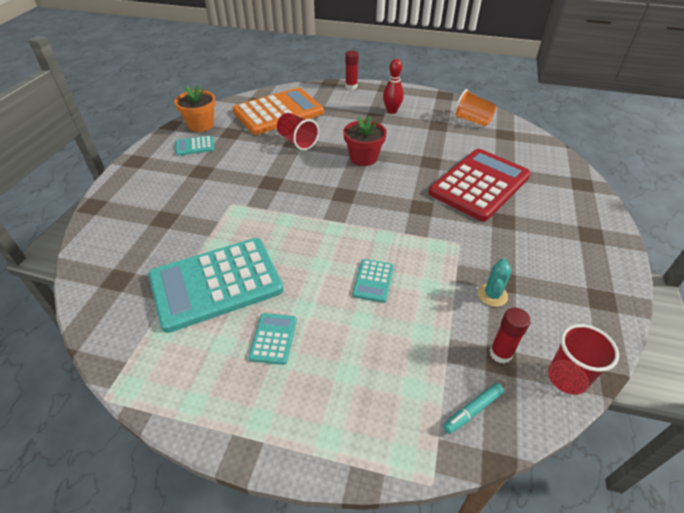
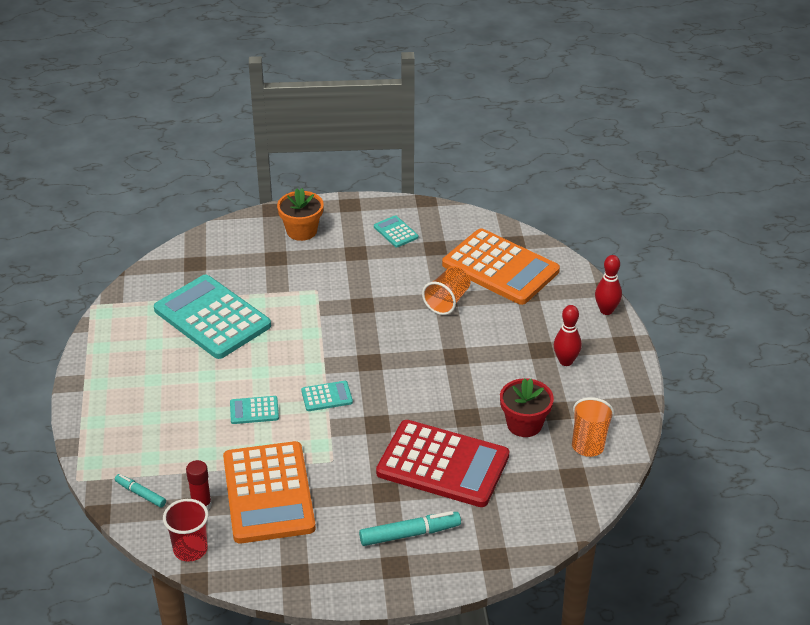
camera: 70 degrees right, 5 degrees down
orange flower pot [174,85,216,132] -> orange flower pot moved to [277,188,324,241]
turquoise calculator [249,313,297,365] -> turquoise calculator moved to [301,381,353,411]
red cup [277,113,319,151] -> orange cup [422,266,470,315]
red flower pot [343,116,387,166] -> red flower pot moved to [500,378,554,437]
red glue stick [345,51,358,90] -> red bowling pin [595,255,622,315]
turquoise cactus [477,258,512,307] -> orange calculator [223,441,316,543]
none -> turquoise marker [359,511,461,546]

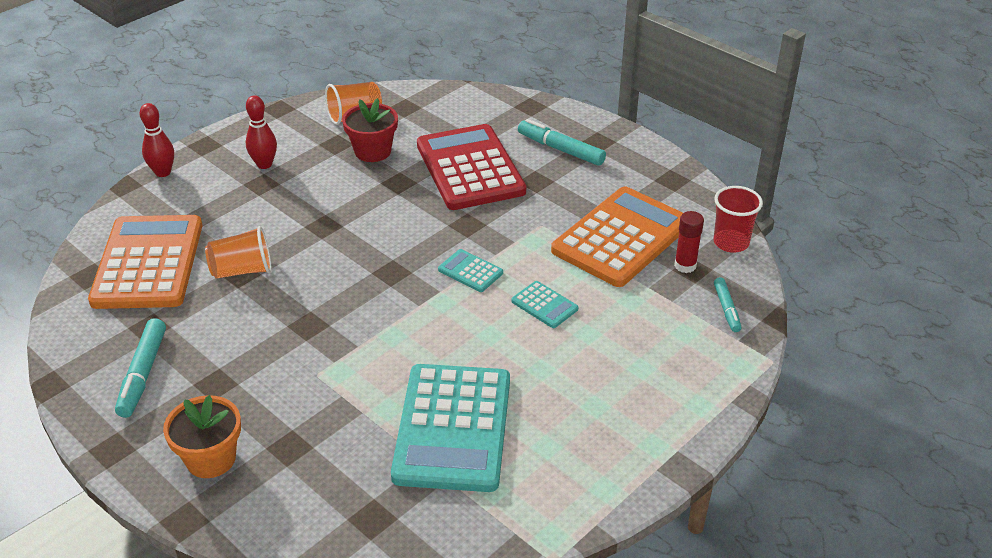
camera: 130 degrees left, 0 degrees up
turquoise calculator [374,215,418,248] -> turquoise marker [115,318,166,418]

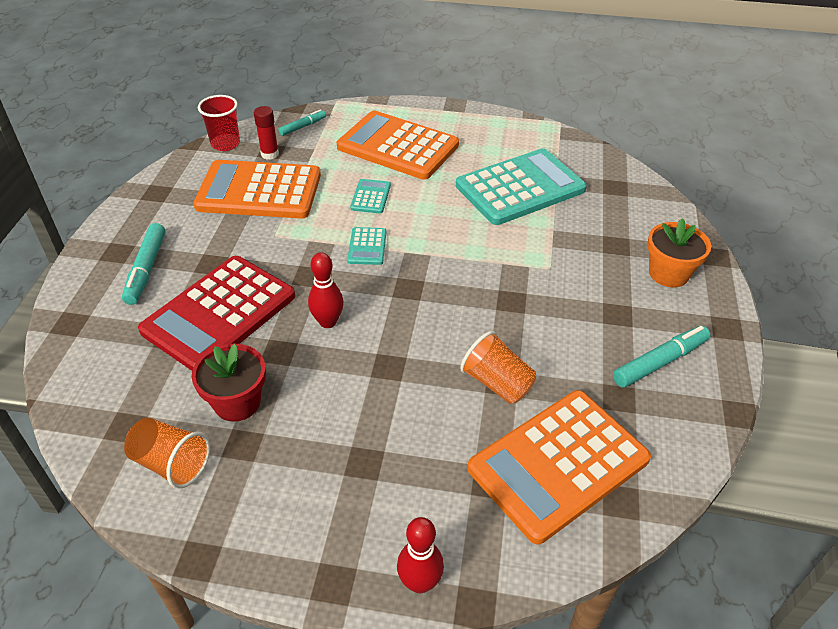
camera: 125 degrees left, 5 degrees up
red bowling pin [246,95,277,169] -> red bowling pin moved to [308,252,344,328]
none -> orange calculator [337,110,459,180]

